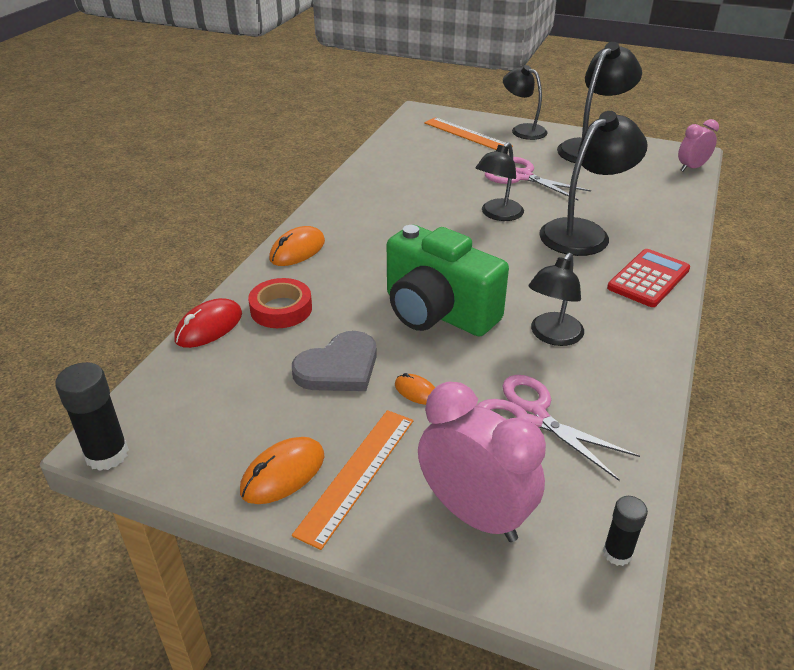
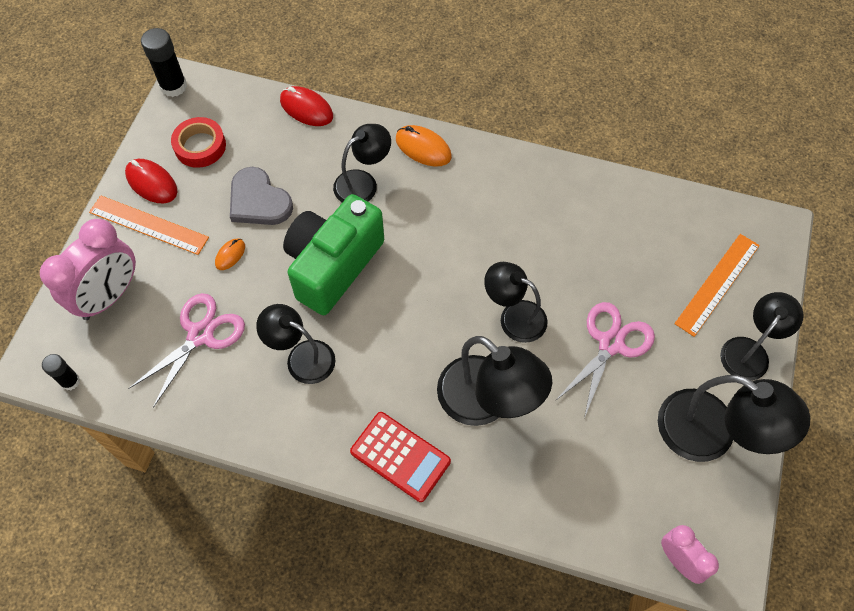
camera: 85 degrees right, 25 degrees up
orange mouse [240,437,324,504] -> red mouse [125,159,178,203]
red tape [248,278,312,328] -> red tape moved to [171,117,226,168]
none -> black lamp [333,124,391,202]

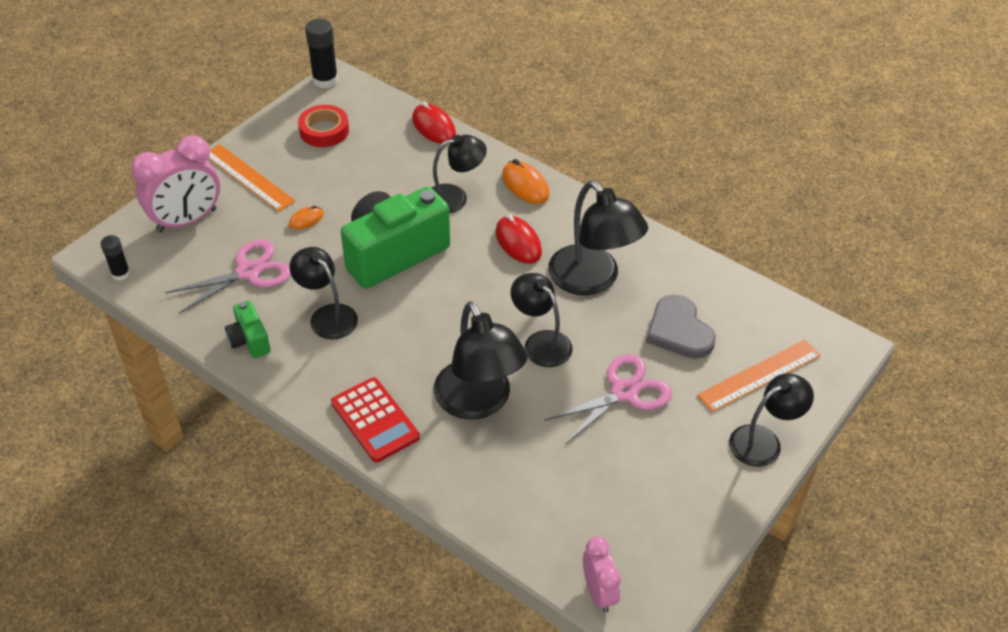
camera: 20 degrees right, 15 degrees down
red mouse [125,159,178,203] -> red mouse moved to [495,215,542,264]
grey heart [230,167,293,225] -> grey heart moved to [646,295,716,359]
black lamp [658,375,810,462] -> black lamp moved to [548,181,648,295]
none -> green camera [225,300,271,358]

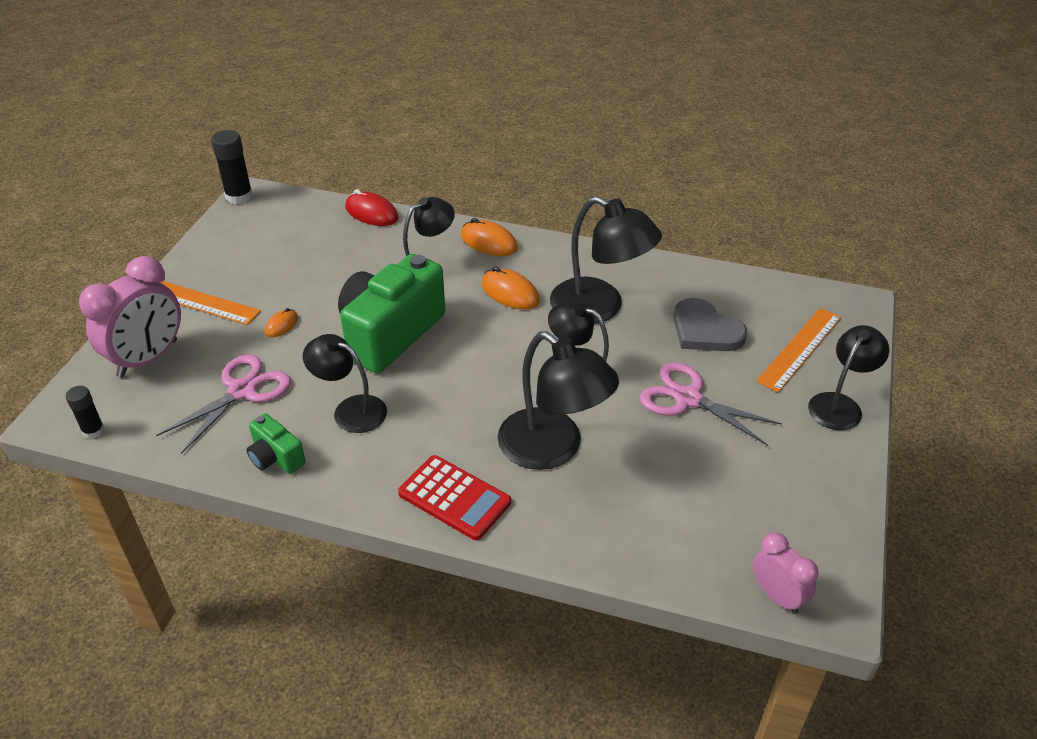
camera: 20 degrees left, 5 degrees down
red tape [298,105,349,147] -> none
red mouse [495,215,542,264] -> orange mouse [481,266,540,310]
pink scissors [544,354,672,445] -> pink scissors turned 90 degrees counterclockwise [640,363,782,446]

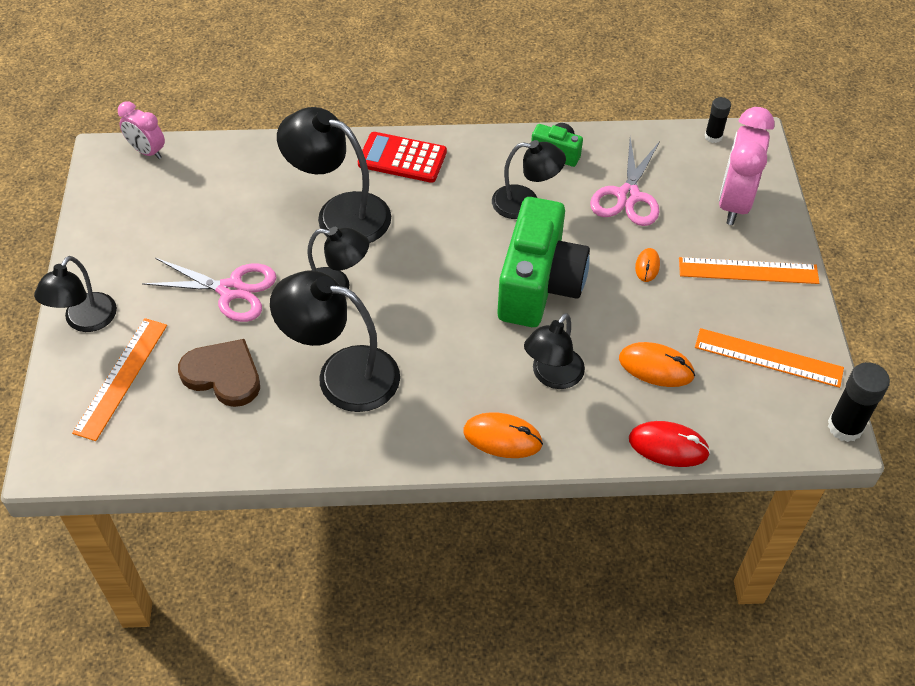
camera: 160 degrees right, 10 degrees up
orange mouse [481,266,540,310] -> orange mouse moved to [619,342,695,387]
grey heart [673,298,747,351] -> brown heart [178,339,260,407]
none -> orange ruler [695,328,844,388]

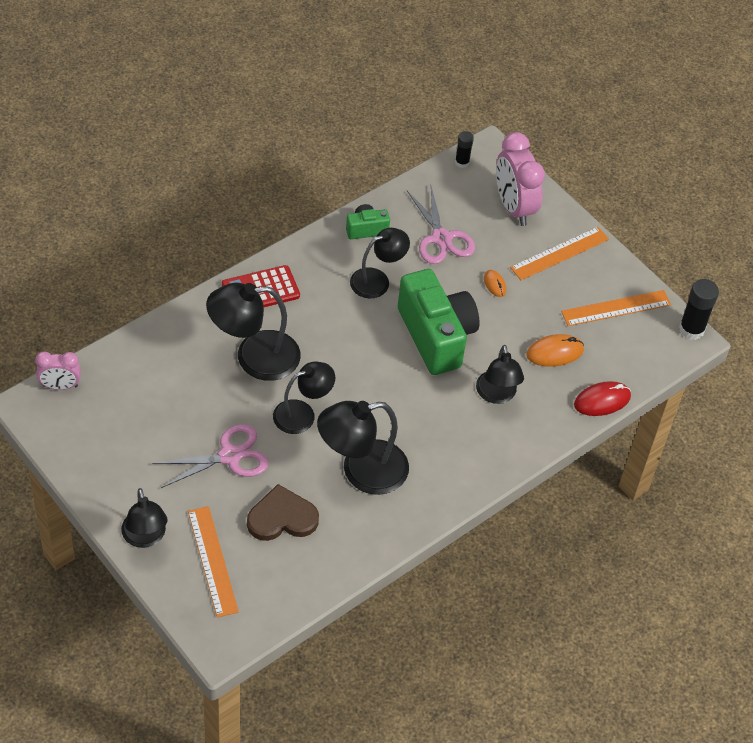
camera: 40 degrees left, 0 degrees up
orange mouse [463,412,543,458] -> none

